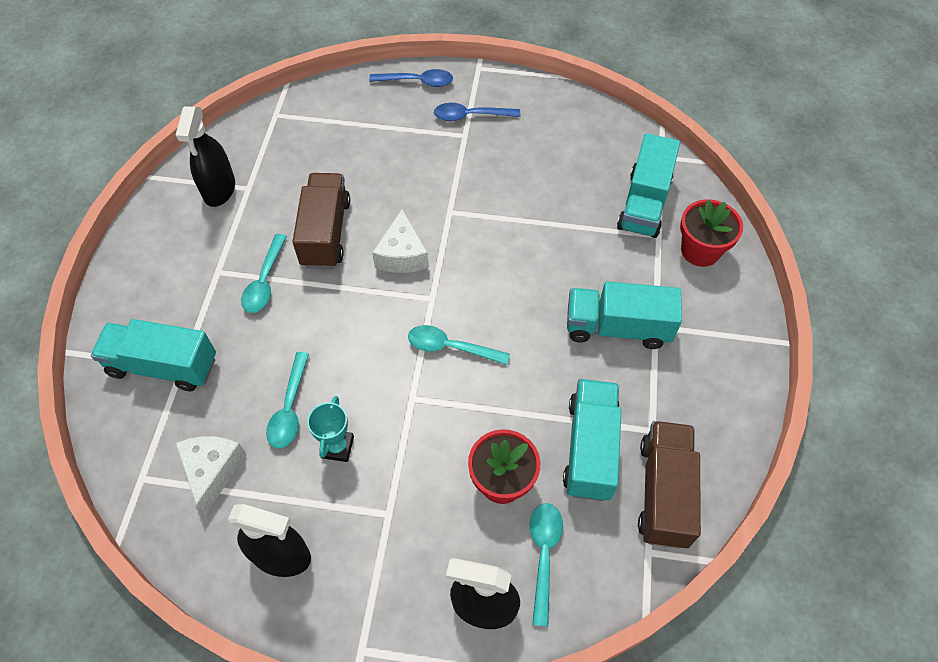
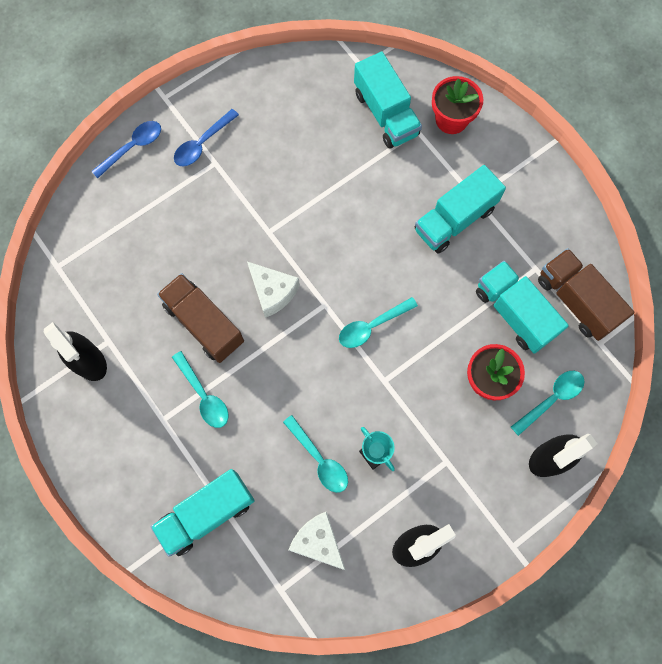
camera: 45 degrees left, 15 degrees up
turquoise spoon [530,503,563,627] -> turquoise spoon turned 90 degrees clockwise [511,371,584,436]

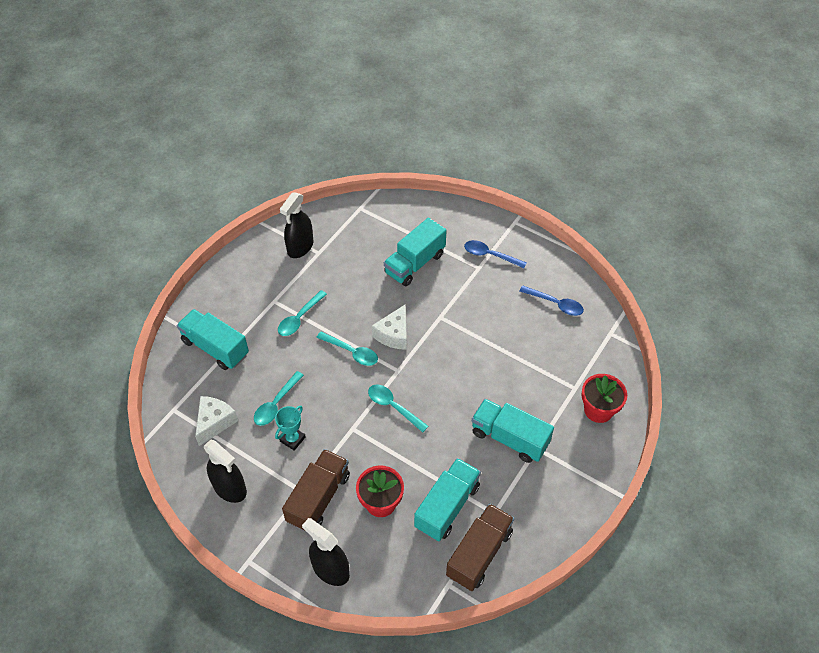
camera: 70 degrees right, 20 degrees down
blue spoon [91,121,161,178] -> blue spoon moved to [520,285,584,316]
brown truck [157,273,244,363] -> brown truck moved to [282,449,350,533]
turquoise truck [354,52,422,148] -> turquoise truck moved to [384,218,447,286]
turquoise spoon [511,371,584,436] -> turquoise spoon moved to [316,332,378,366]

